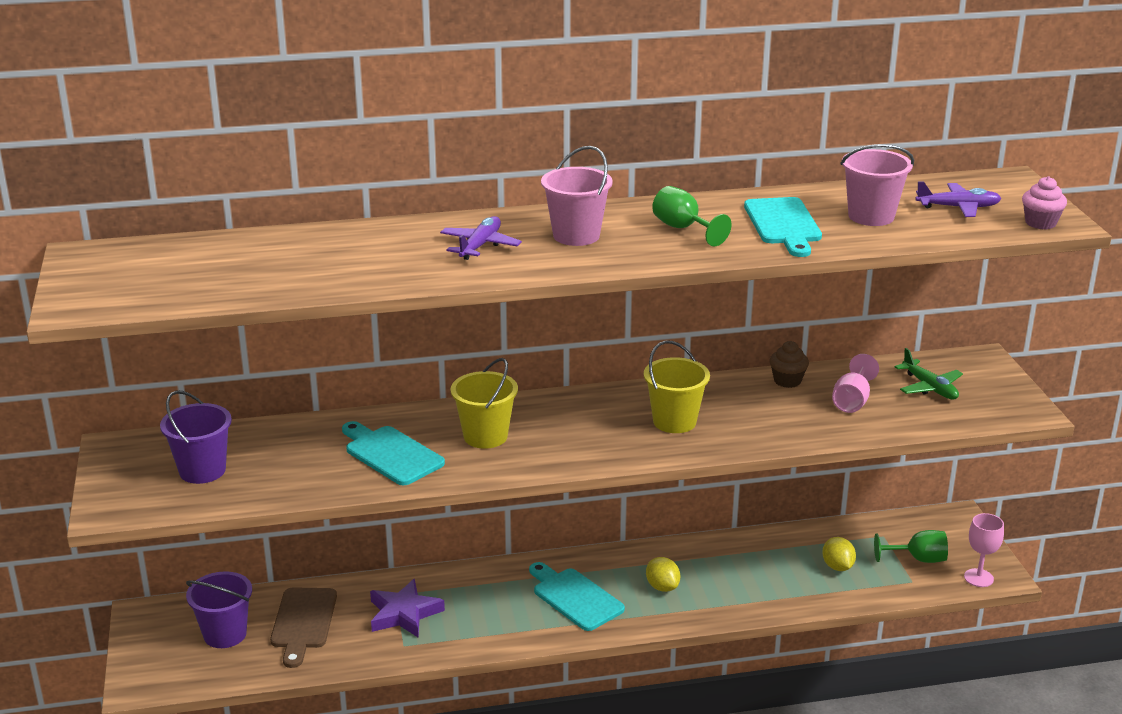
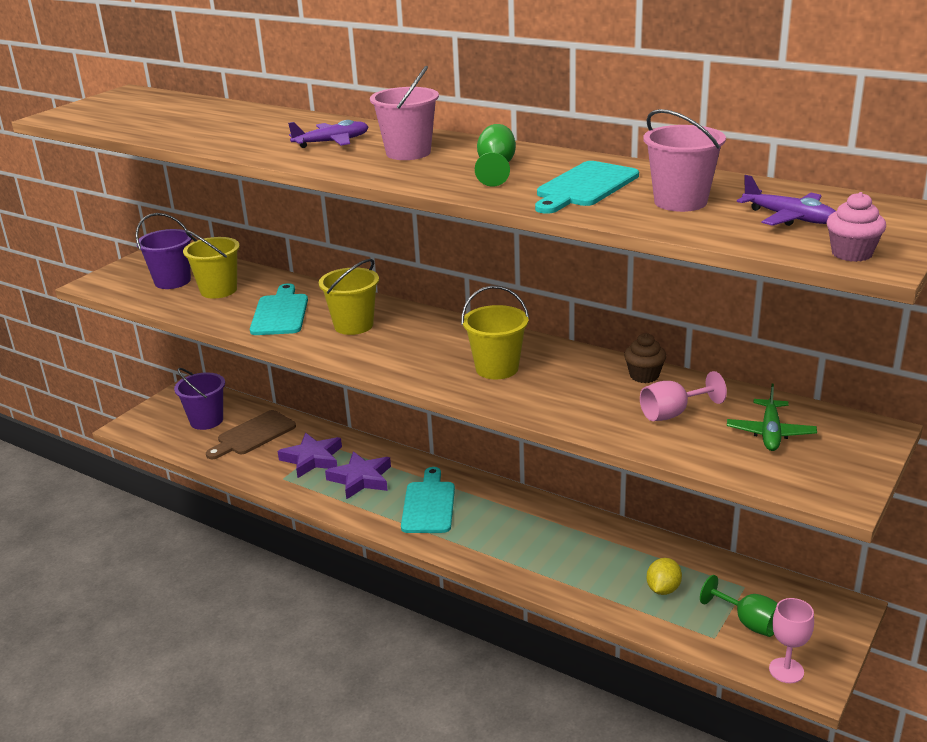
camera: 45 degrees right, 0 degrees up
yellow lemon [646,557,680,592] -> none
none -> yellow bucket [183,230,240,299]
none -> purple star [325,451,391,500]

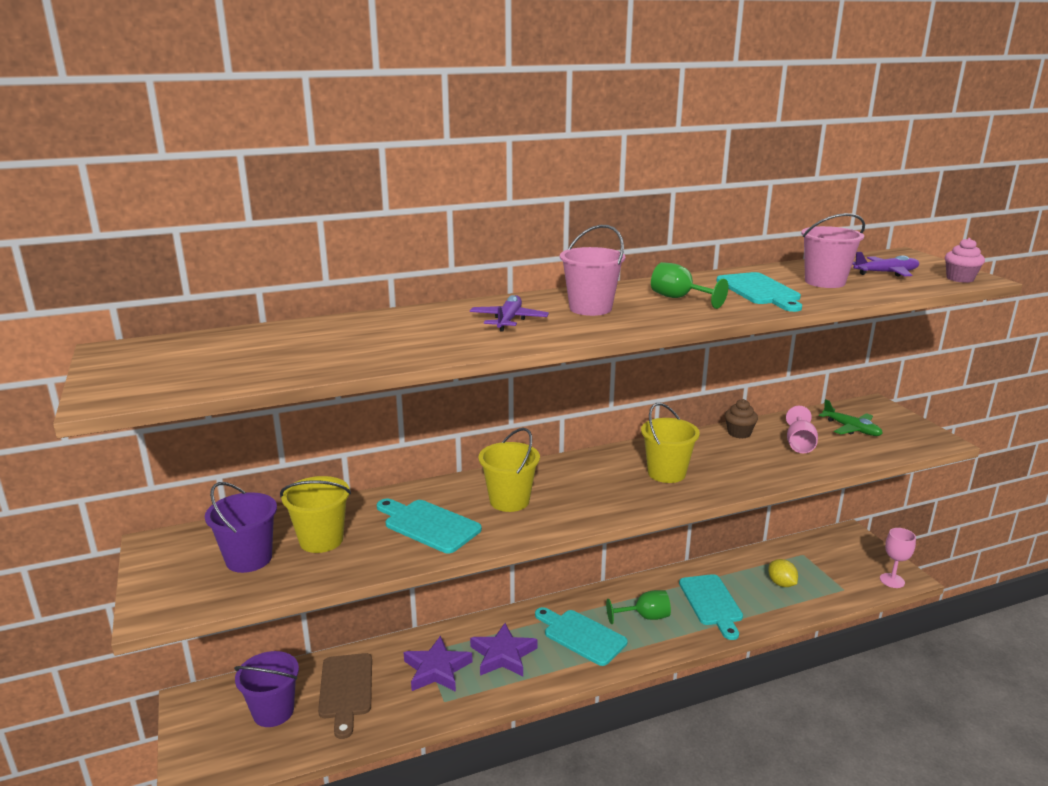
camera: 55 degrees left, 5 degrees down
green goblet [700,575,778,637] -> green goblet moved to [606,590,671,624]
none -> turquoise cutting board [679,574,743,640]

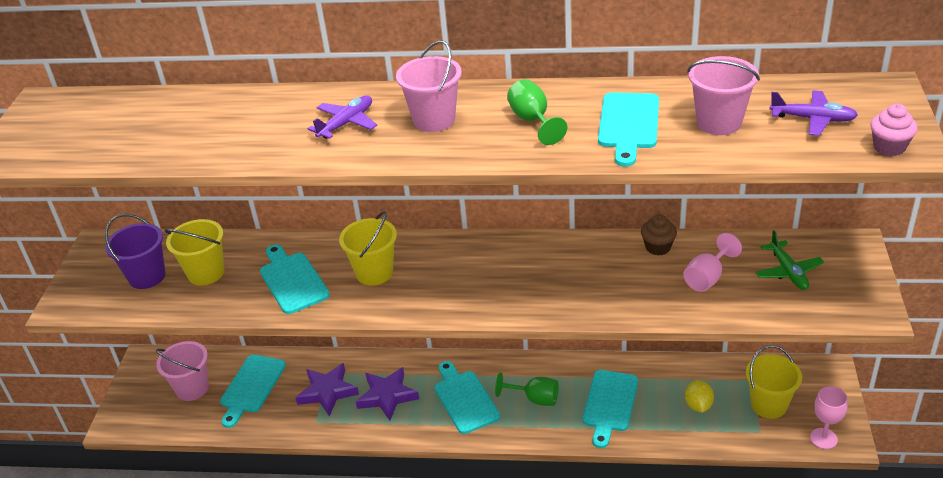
camera: 30 degrees right, 15 degrees up
purple bucket [234,651,299,727] -> pink bucket [156,341,209,401]
brown cutting board [318,653,372,739] -> turquoise cutting board [220,355,286,428]
yellow bucket [641,403,700,483] -> yellow bucket moved to [746,345,802,419]

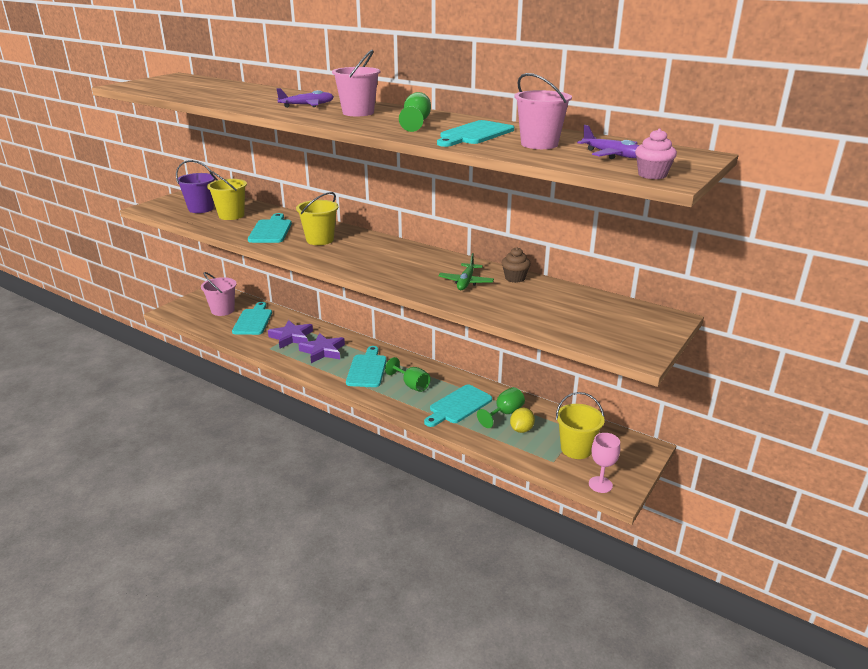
camera: 25 degrees right, 10 degrees down
turquoise cutting board [220,355,286,428] -> turquoise cutting board turned 135 degrees clockwise [232,302,272,335]
pink goblet [683,233,742,292] -> none
green plane [755,231,824,290] -> green plane moved to [439,253,494,290]
none -> green goblet [477,387,525,428]

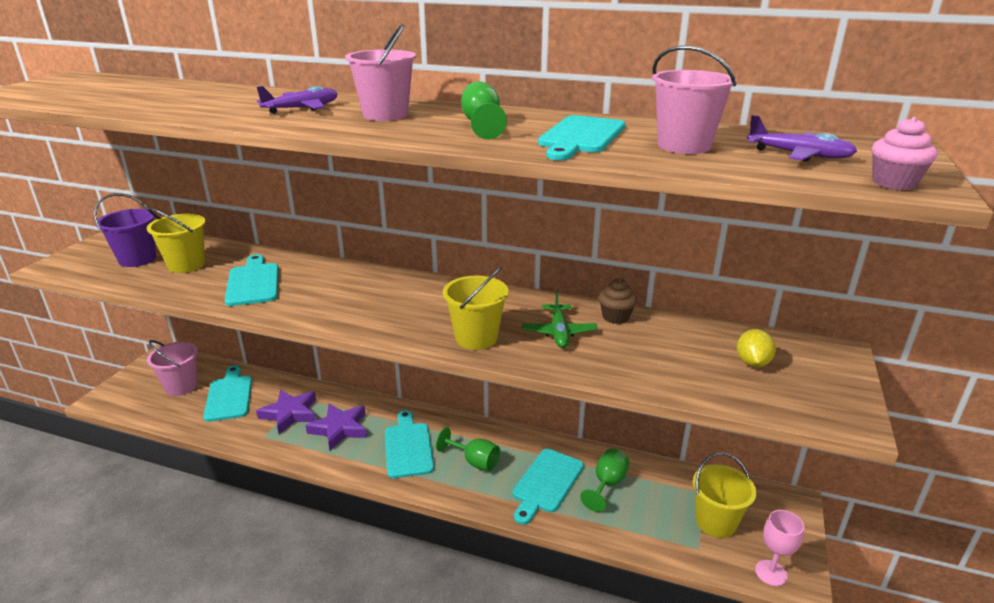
camera: 15 degrees left, 0 degrees up
yellow bucket [296,192,338,245] -> yellow bucket moved to [443,266,509,350]
yellow lemon [510,408,535,433] -> yellow lemon moved to [737,329,776,367]

